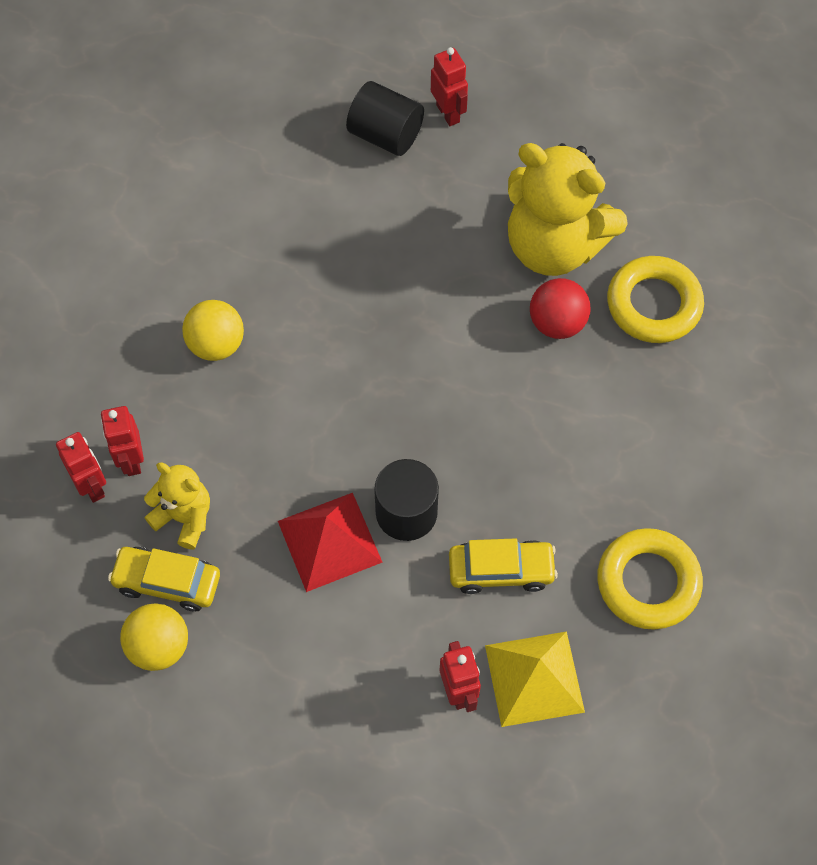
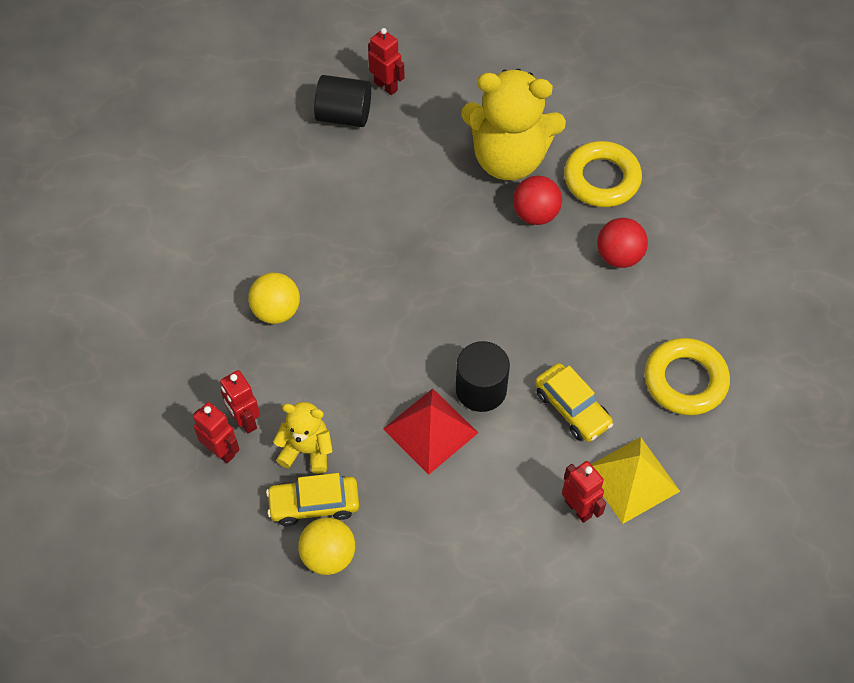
camera: 20 degrees left, 5 degrees down
yellow car [449,538,558,594] -> yellow car turned 75 degrees clockwise [535,363,613,442]
none -> red ball [597,218,648,268]

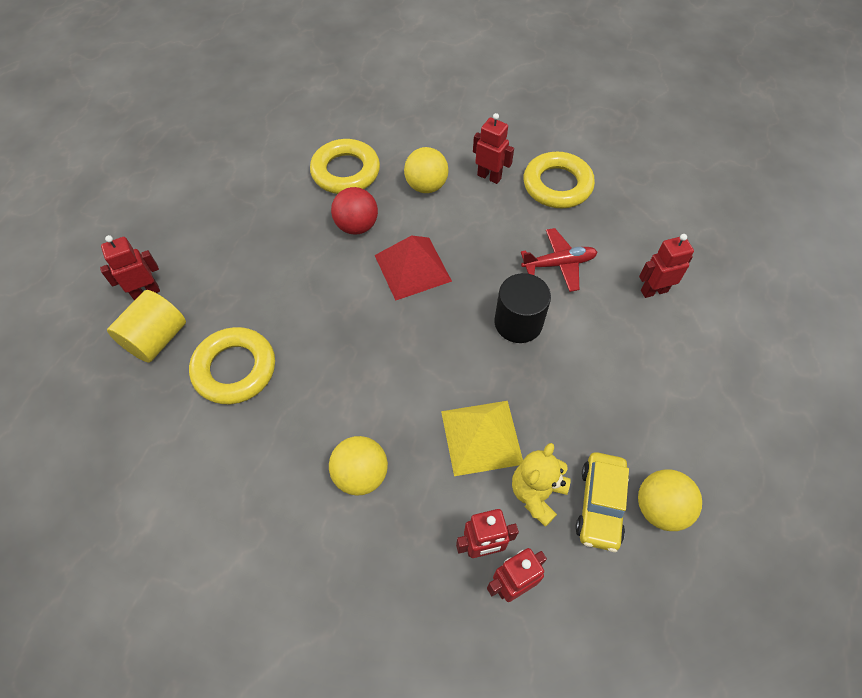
camera: 70 degrees left, 0 degrees up
black cylinder [314,75,371,127] -> yellow cylinder [107,290,186,363]
red pyramid [383,388,478,475] -> red pyramid moved to [375,235,452,301]
yellow teddy bear [461,69,566,180] -> none
yellow car [535,363,613,442] -> red plane [521,228,597,292]
yellow pyramid [591,437,680,524] -> yellow pyramid moved to [441,401,523,476]
red ball [597,218,648,268] -> yellow ball [404,147,449,193]
none -> yellow ring [189,327,275,404]
none -> red robot [473,113,514,184]

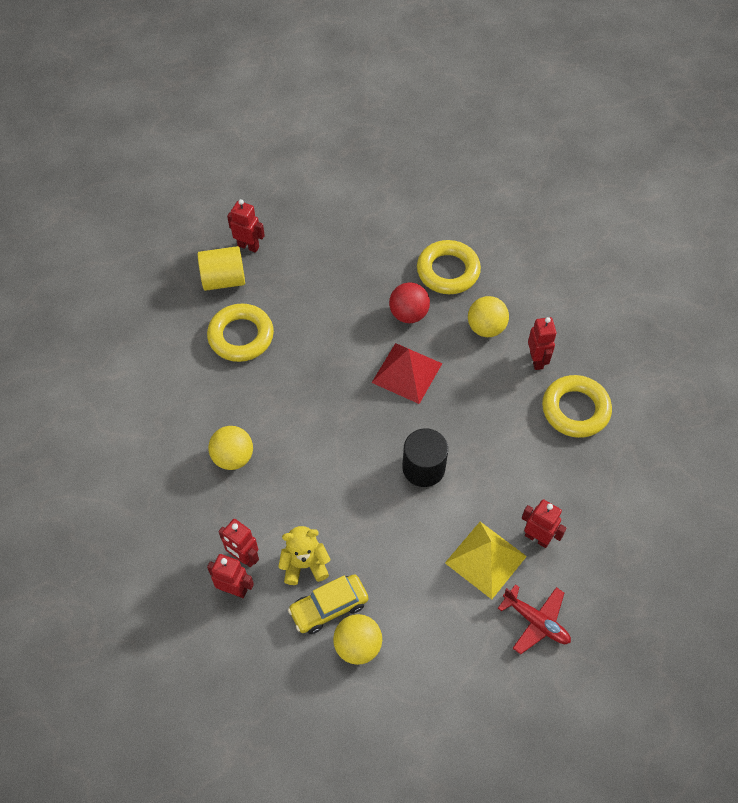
camera: 50 degrees right, 0 degrees up
yellow pyramid [441,401,523,476] -> yellow pyramid moved to [445,522,527,599]
red plane [521,228,597,292] -> red plane moved to [498,584,571,654]

